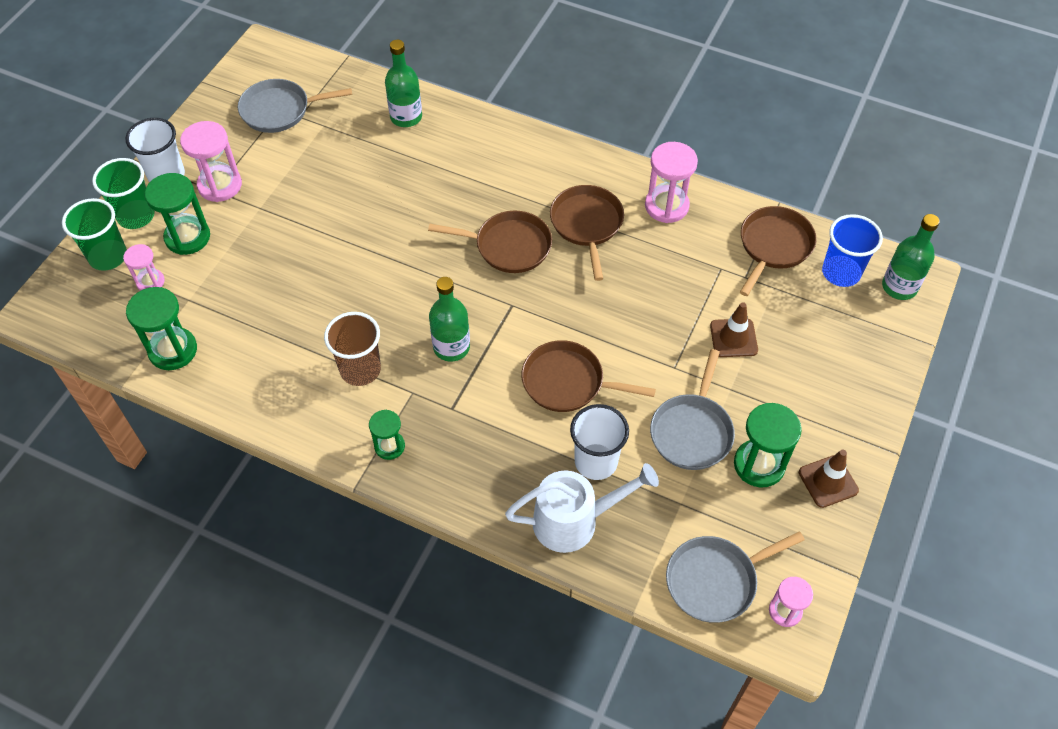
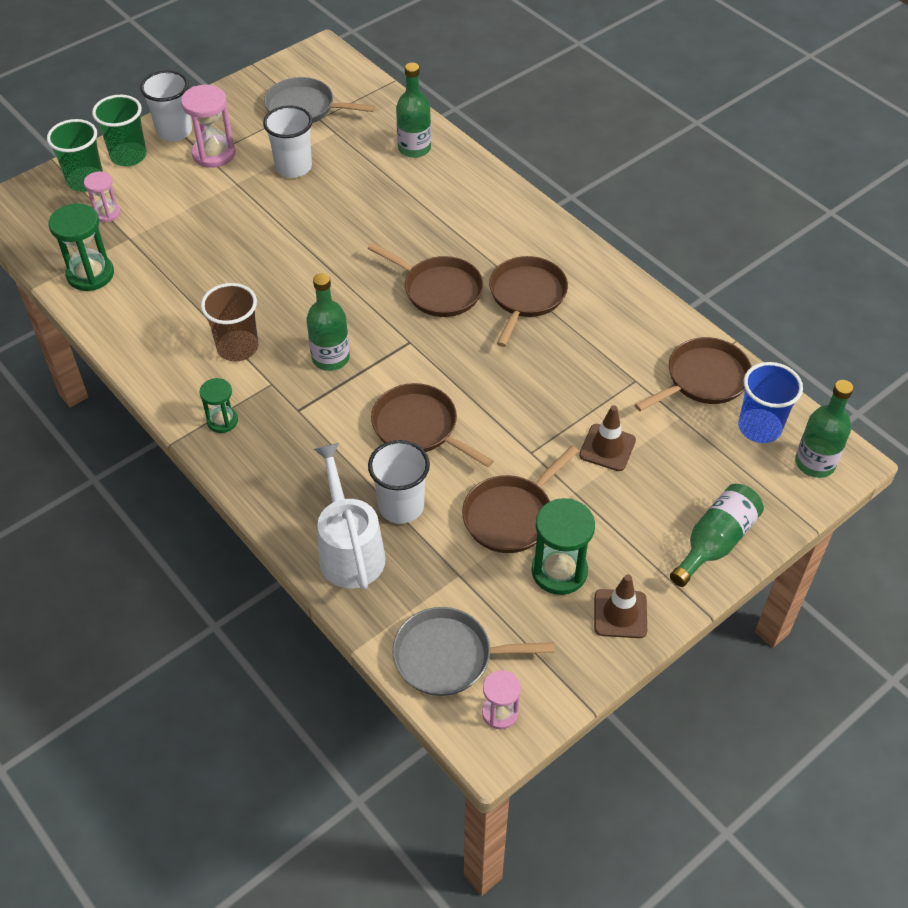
camera: 25 degrees right, 5 degrees down
green hourglass [145,173,210,255] -> none
white watering can [505,463,659,553] -> white watering can turned 120 degrees counterclockwise [314,443,386,590]
pink hourglass [645,142,698,223] -> none
grey pan [650,349,735,470] -> brown pan [462,445,579,553]
none -> white cup [263,106,313,178]
none -> green bottle [670,484,764,587]

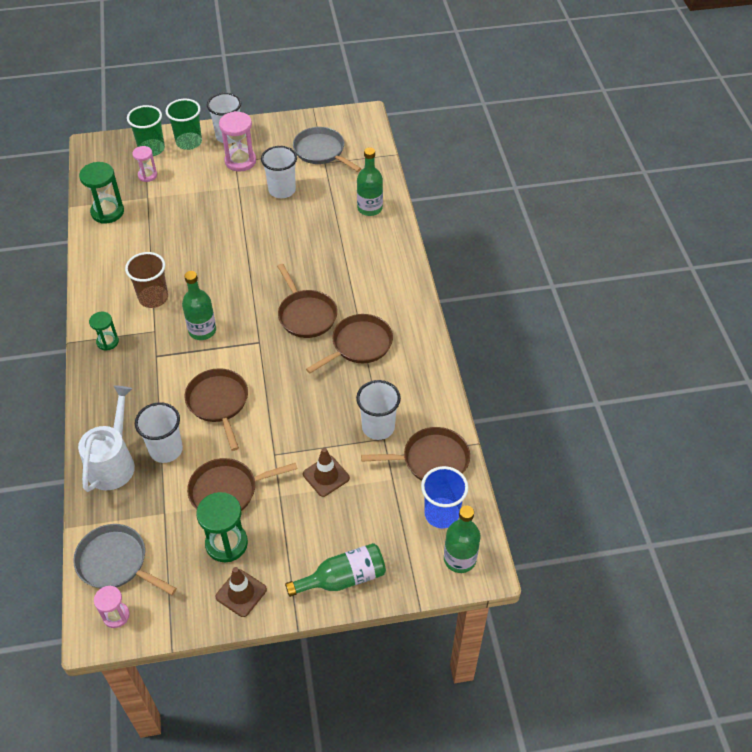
camera: 30 degrees right, 0 degrees up
none -> white cup [356,380,401,440]

